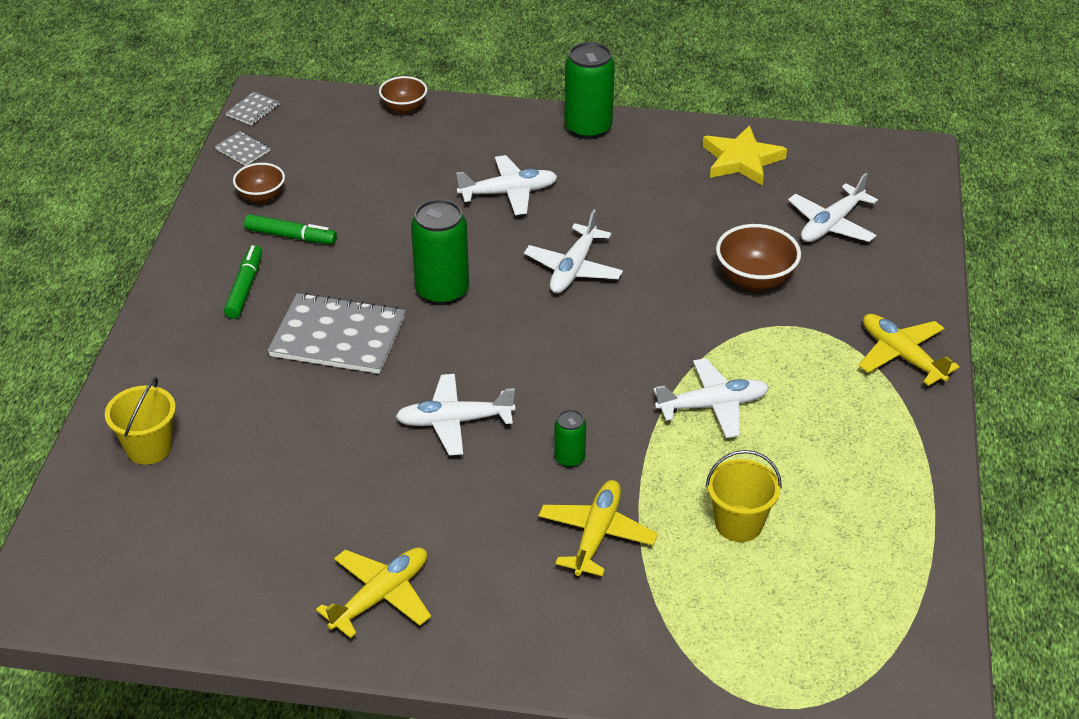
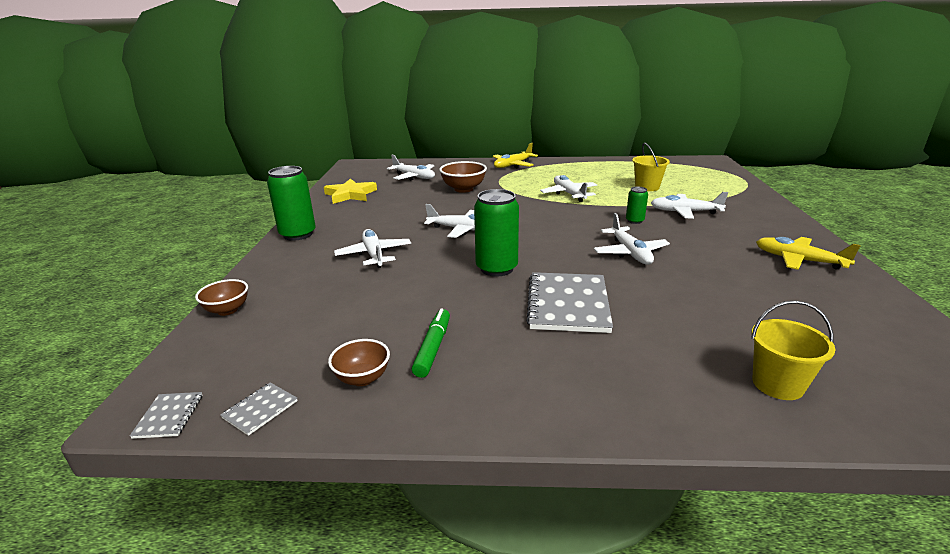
camera: 95 degrees left, 15 degrees down
green marker [224,245,262,319] -> none
grey notebook [226,92,279,126] -> grey notebook turned 60 degrees clockwise [130,392,202,439]
yellow plane [538,480,658,576] -> white plane [651,192,728,219]

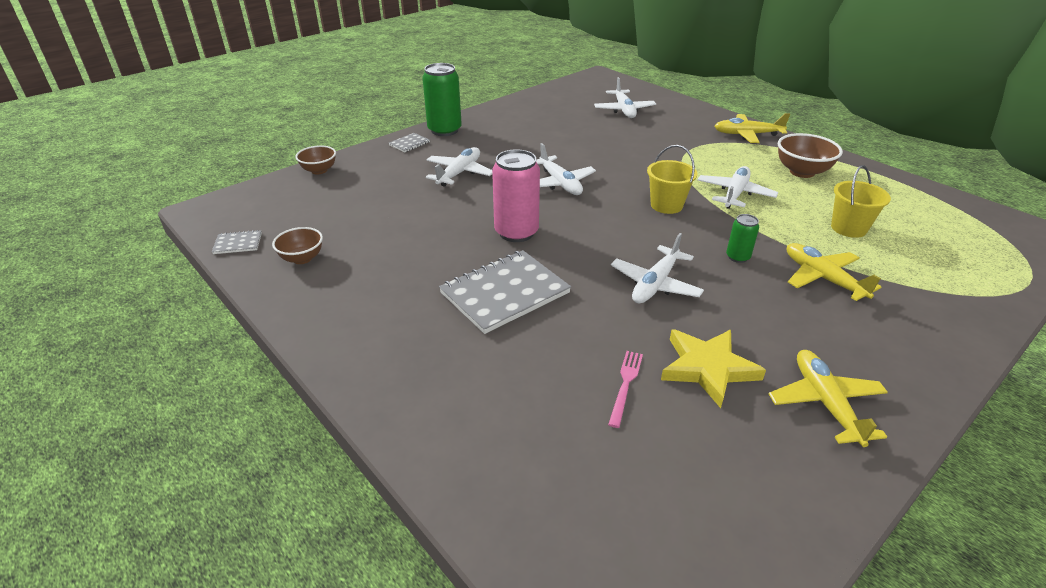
camera: 45 degrees right, 10 degrees up
grey notebook [130,392,202,439] -> grey notebook moved to [389,133,430,152]
yellow star [324,178,377,204] -> yellow star moved to [661,329,766,408]
green marker [412,308,450,378] -> none
brown bowl [439,161,487,193] -> brown bowl moved to [778,133,843,178]
green can [474,189,519,277] -> pink can [492,149,540,242]
white plane [651,192,728,219] -> yellow plane [787,243,881,301]
yellow bucket [751,300,835,400] -> yellow bucket moved to [647,145,697,214]
none -> pink fork [608,351,643,428]

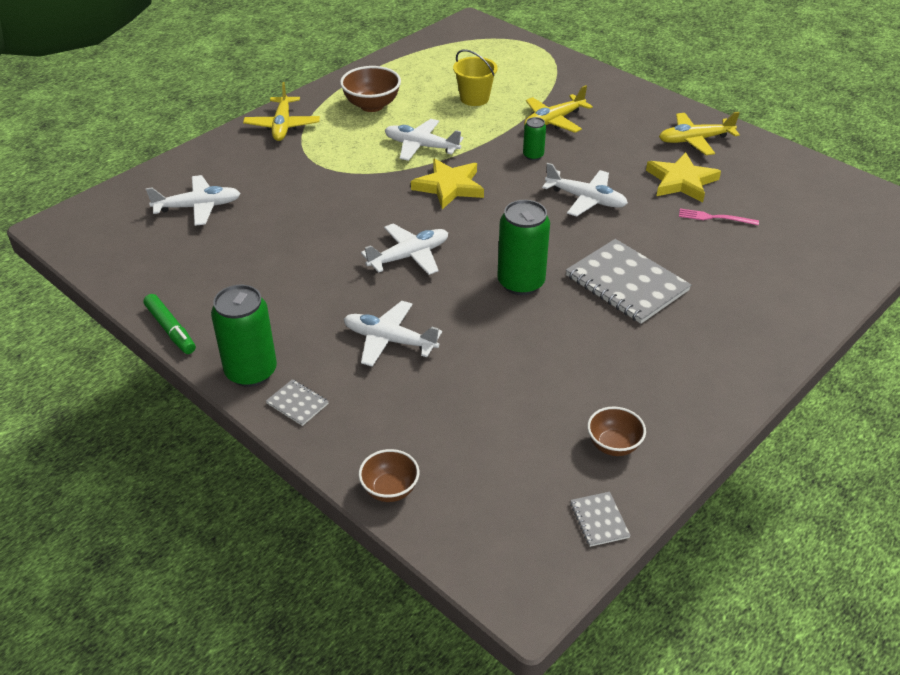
camera: 95 degrees left, 5 degrees up
pink can [492,149,540,242] -> green can [497,200,550,295]
yellow bucket [647,145,697,214] -> yellow star [411,158,484,209]
none -> green marker [143,294,196,354]

